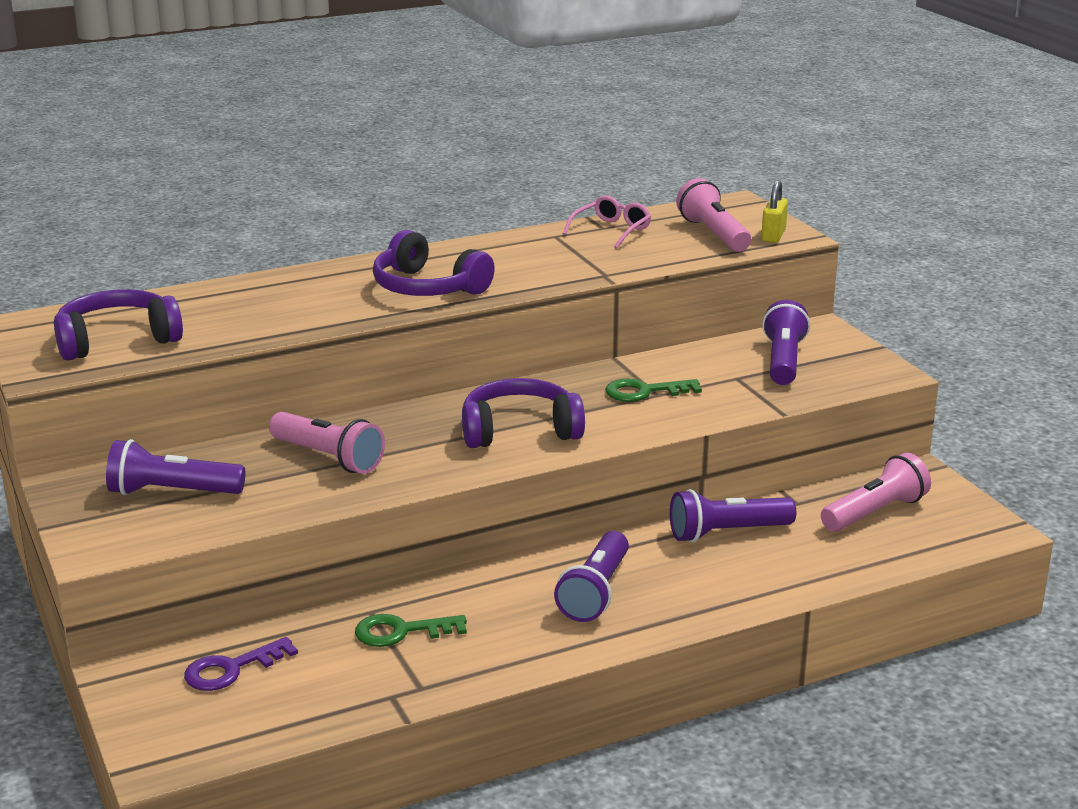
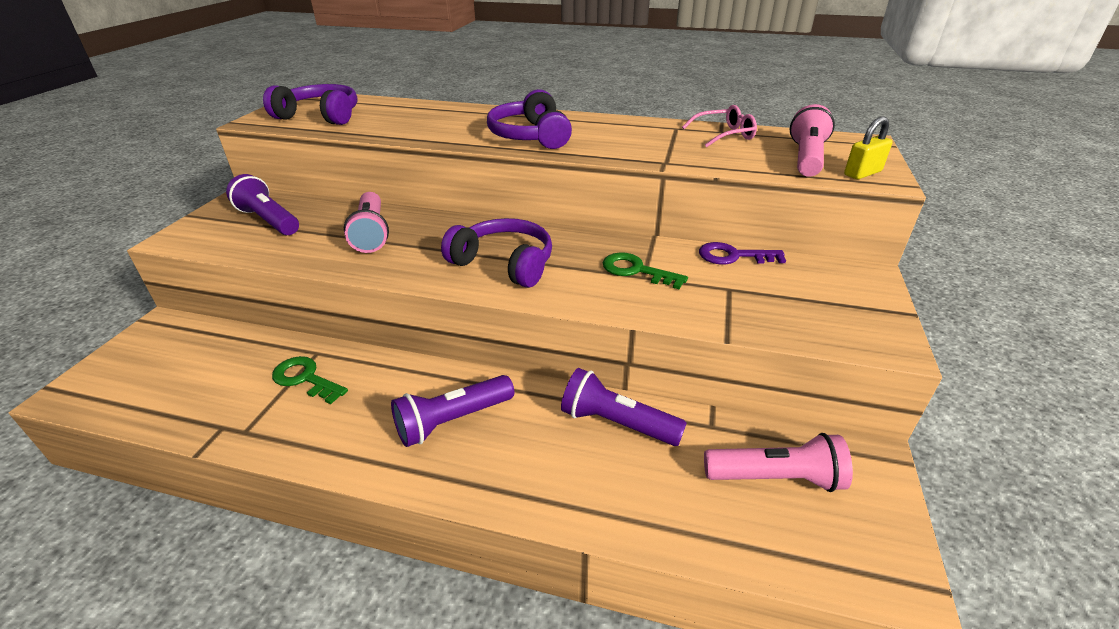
camera: 40 degrees right, 10 degrees up
purple key [184,637,298,691] -> purple key moved to [699,242,786,264]
purple flashlight [762,300,810,385] -> none

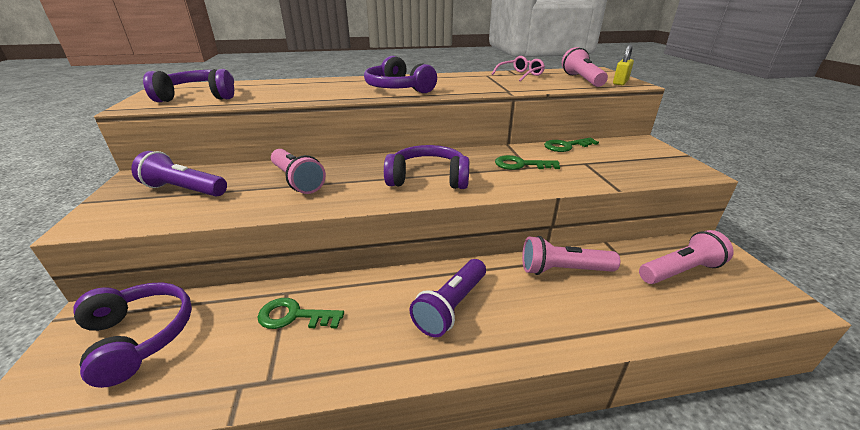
camera: 25 degrees left, 5 degrees down
purple flashlight [561,368,687,446] -> pink flashlight [522,236,620,275]
purple key [699,242,786,264] -> green key [544,138,599,152]
none -> purple headphones [73,282,192,388]

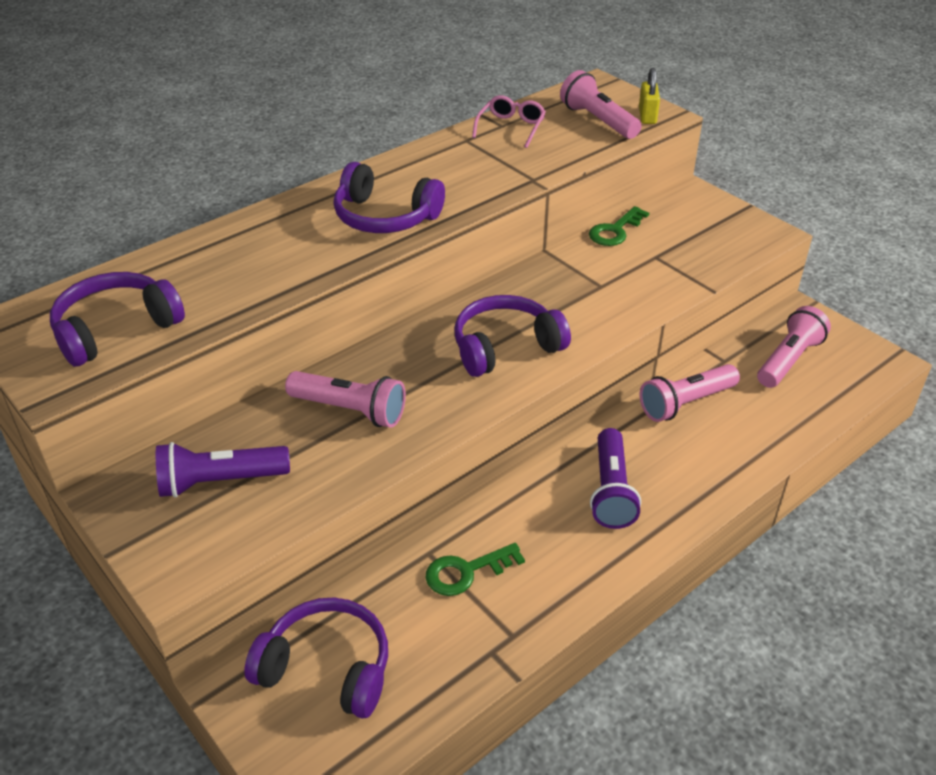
camera: 30 degrees left, 10 degrees up
green key [495,155,560,170] -> none

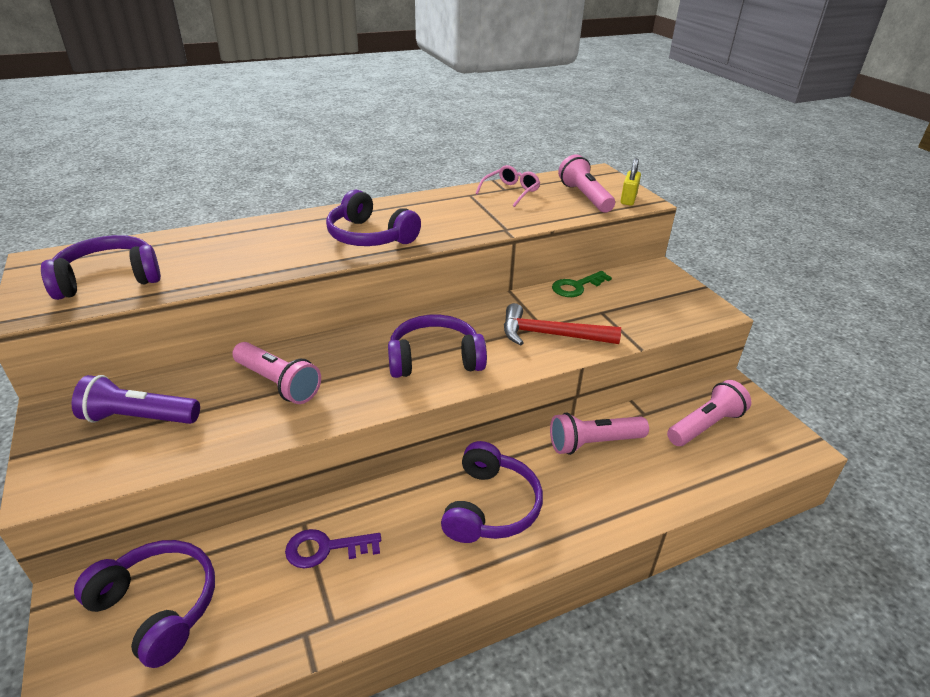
camera: 15 degrees right, 5 degrees down
green key [426,543,525,596] -> purple key [285,529,381,568]
purple flashlight [590,428,641,529] -> purple headphones [441,441,543,543]
none -> red hammer [504,303,621,345]

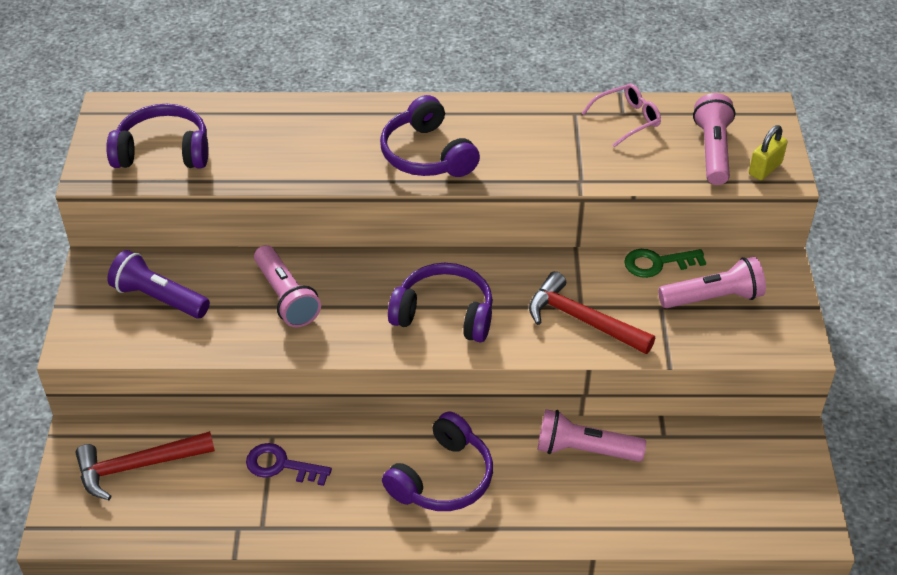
camera: 25 degrees right, 10 degrees up
purple headphones [74,540,215,668] -> red hammer [76,431,215,500]
pink flashlight [667,380,751,446] -> pink flashlight moved to [658,257,766,308]

